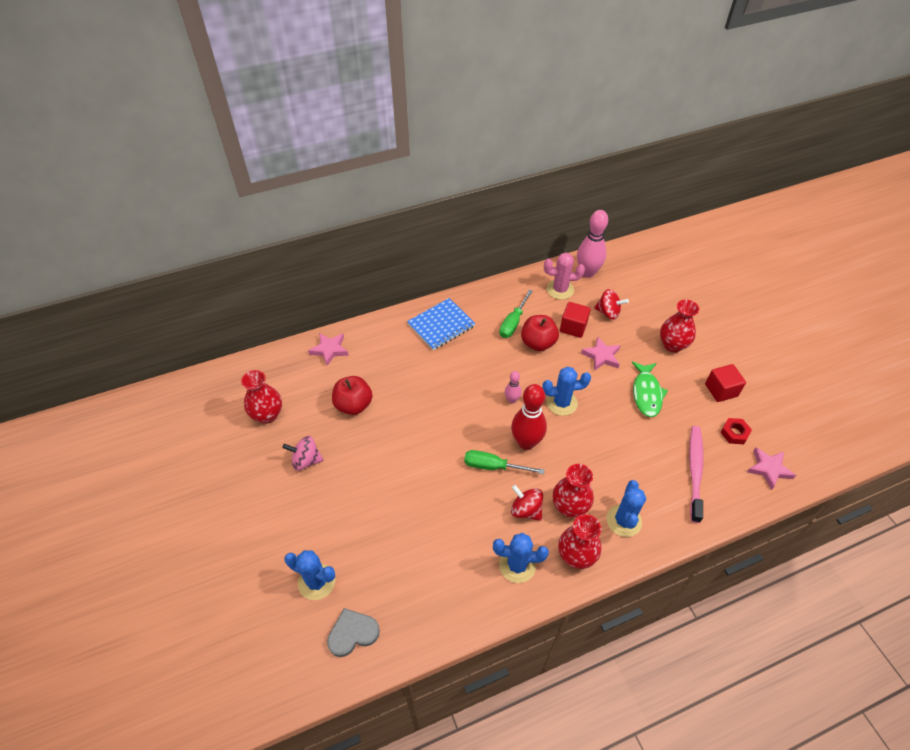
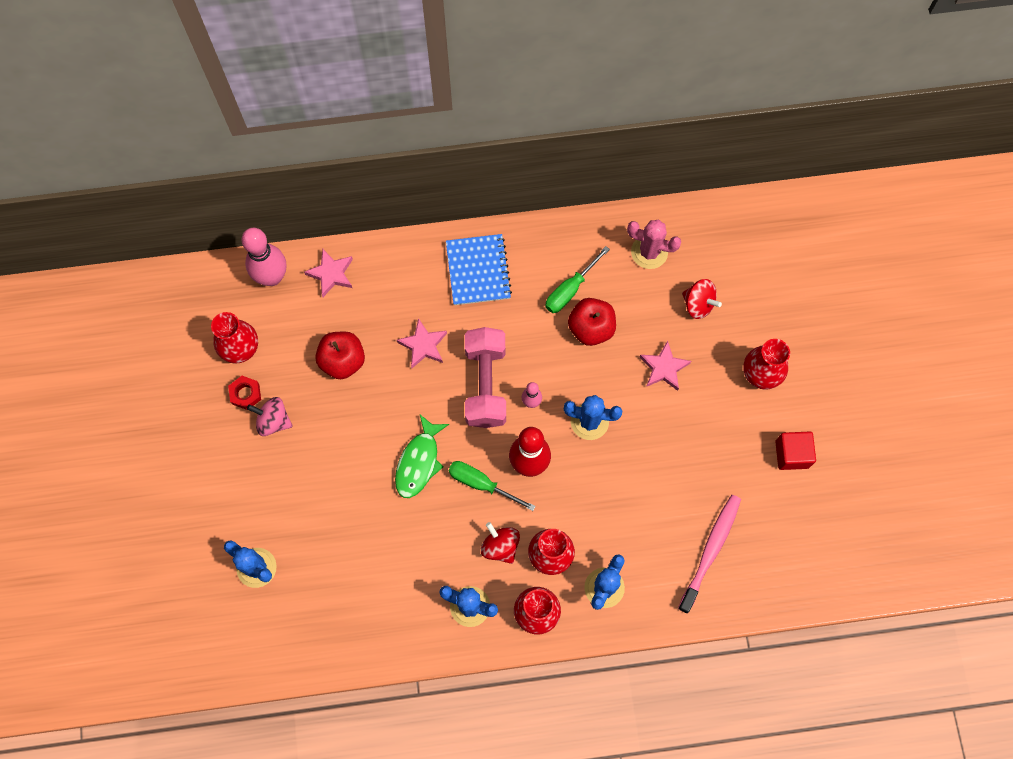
camera: 15 degrees right, 20 degrees up
grey heart [327,608,380,657] -> none
blue notebook [407,298,476,350] -> blue notebook turned 75 degrees counterclockwise [446,234,512,305]
red cube [560,302,591,338] -> none
pink bowling pin [577,210,608,278] -> pink bowling pin moved to [241,228,286,286]
green fish [631,362,668,417] -> green fish moved to [395,415,449,498]
red nut [720,418,752,444] -> red nut moved to [228,376,261,410]
pink star [747,447,796,490] -> pink star moved to [397,318,447,368]
none -> pink dumbbell [465,327,506,428]

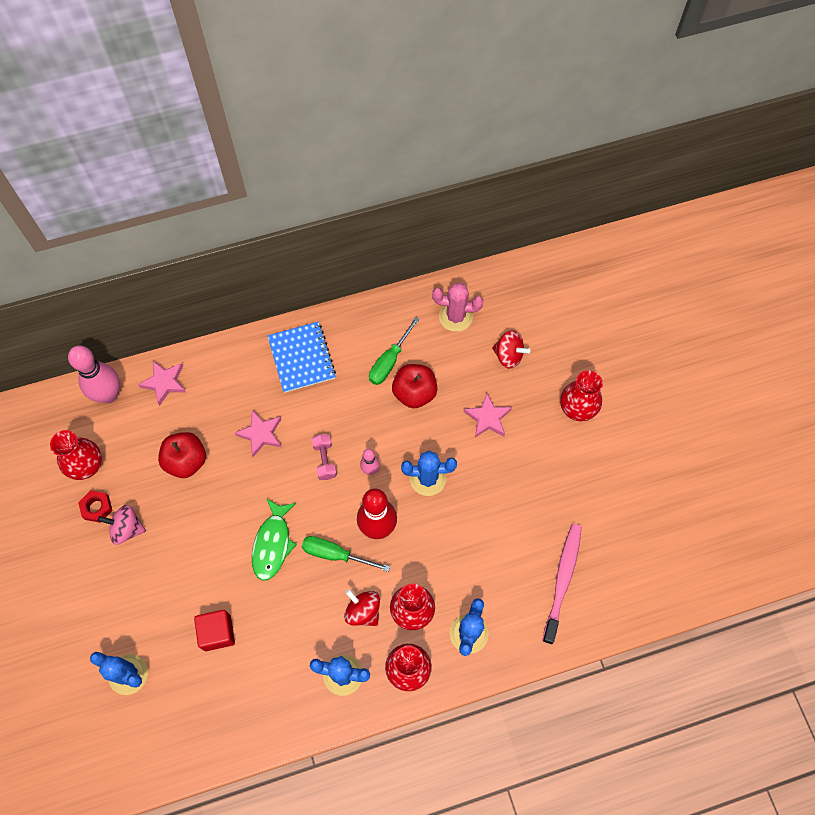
camera: 10 degrees left, 5 degrees down
pink dumbbell [465,327,506,428] -> pink dumbbell [312,434,337,480], size x0.48
red cube [775,432,816,470] -> red cube moved to [194,610,235,651]

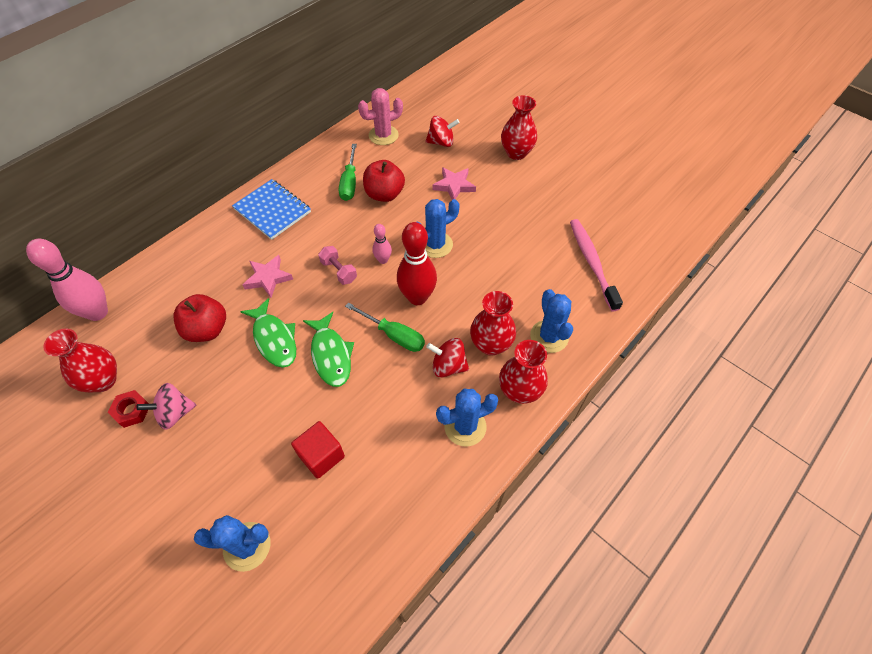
camera: 30 degrees left, 10 degrees down
pink star [138,361,186,406] -> none
green screwdriver [302,536,390,572] -> green screwdriver turned 135 degrees counterclockwise [345,302,425,352]
none -> green fish [240,298,296,368]

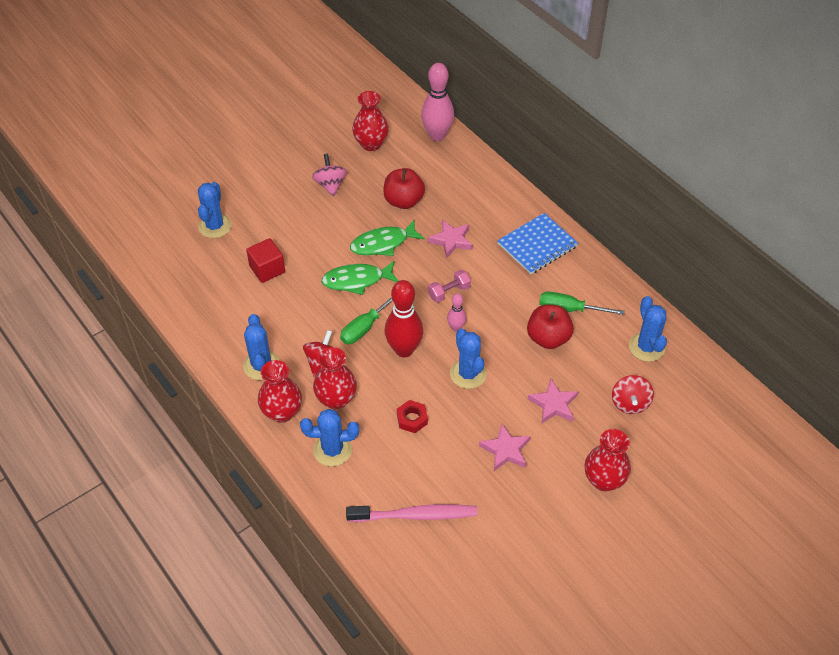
camera: 100 degrees right, 5 degrees down
red nut [108,390,149,428] -> red nut moved to [397,400,428,433]
pink cactus [358,88,403,145] -> blue cactus [629,296,667,362]
none -> pink star [479,424,531,471]

